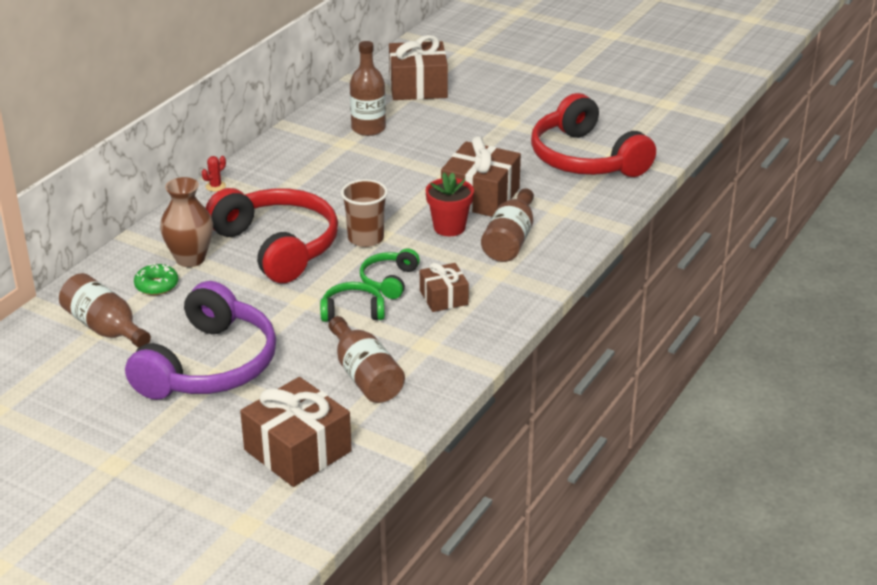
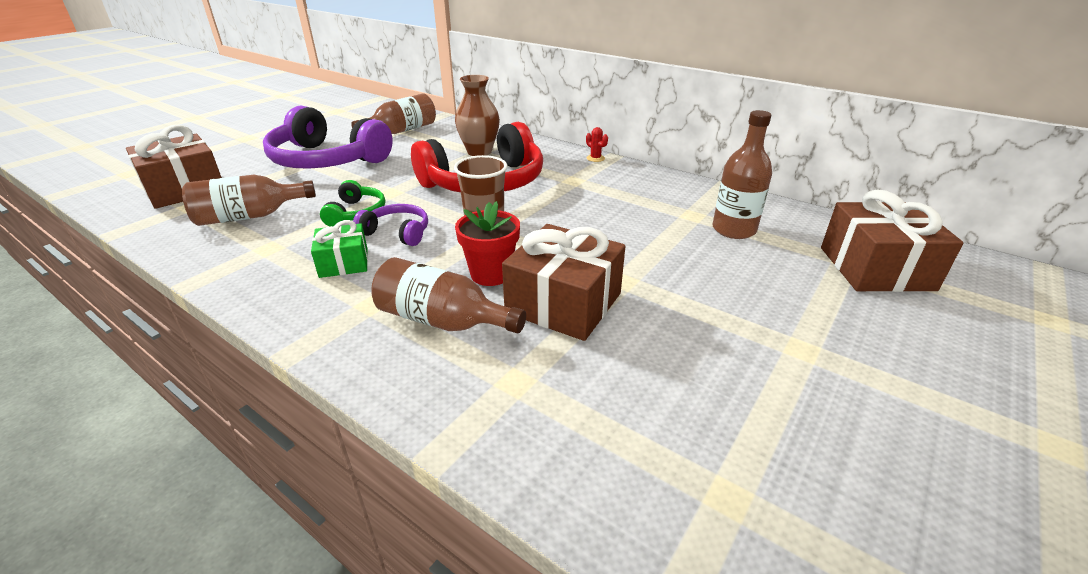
camera: 95 degrees right, 0 degrees up
green donut [134,263,178,295] -> none
green headphones [360,249,420,299] -> purple headphones [353,204,428,246]
brown gift [420,263,469,312] -> green gift [311,220,368,278]
red headphones [531,93,656,177] -> none

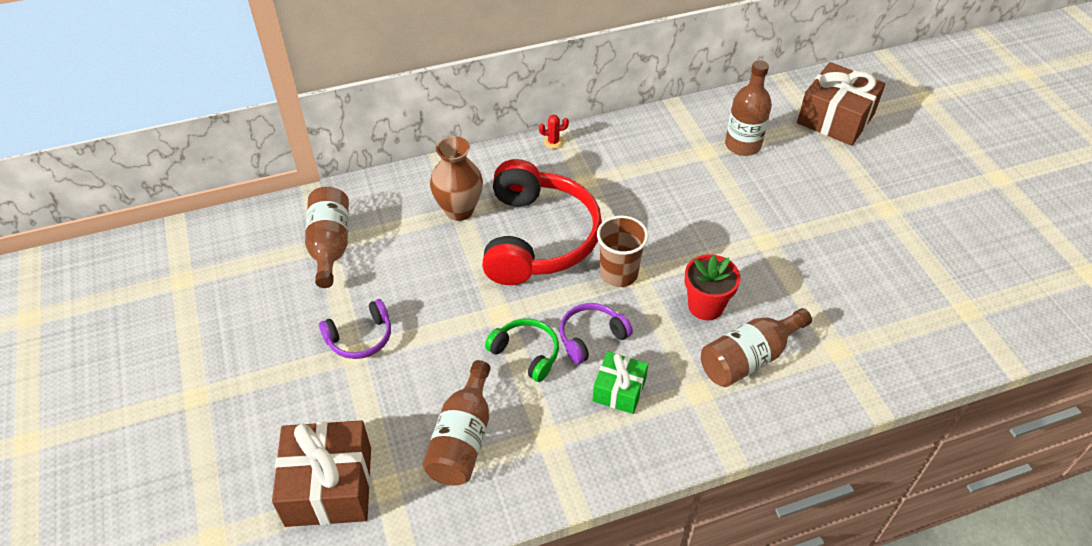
camera: 55 degrees left, 15 degrees up
purple headphones [263,106,393,169] -> purple headphones [319,299,391,359], size x0.47
brown gift [502,224,625,341] -> none

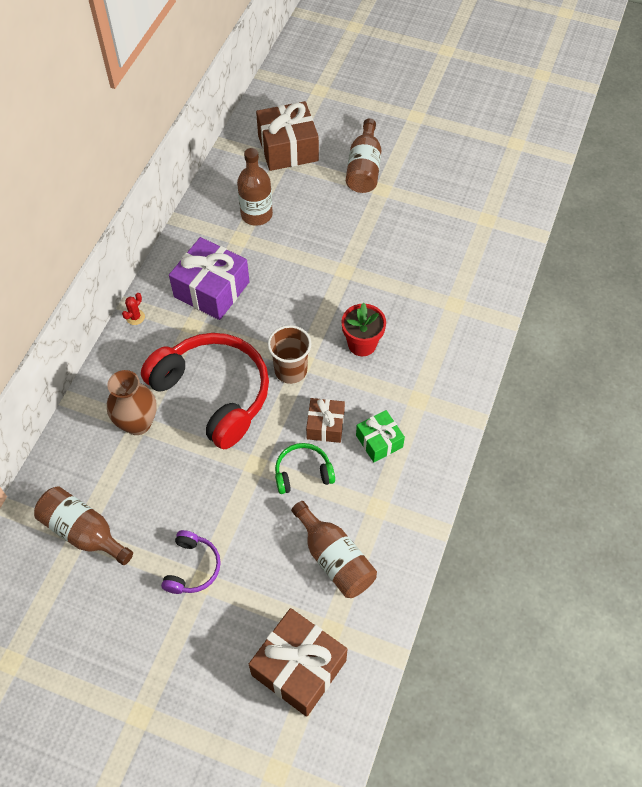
camera: 50 degrees left, 10 degrees up
purple headphones [560,303,633,364] -> brown gift [306,398,345,443]
brown bottle [701,308,812,387] -> brown bottle moved to [346,118,381,193]
none -> purple gift [169,237,250,320]

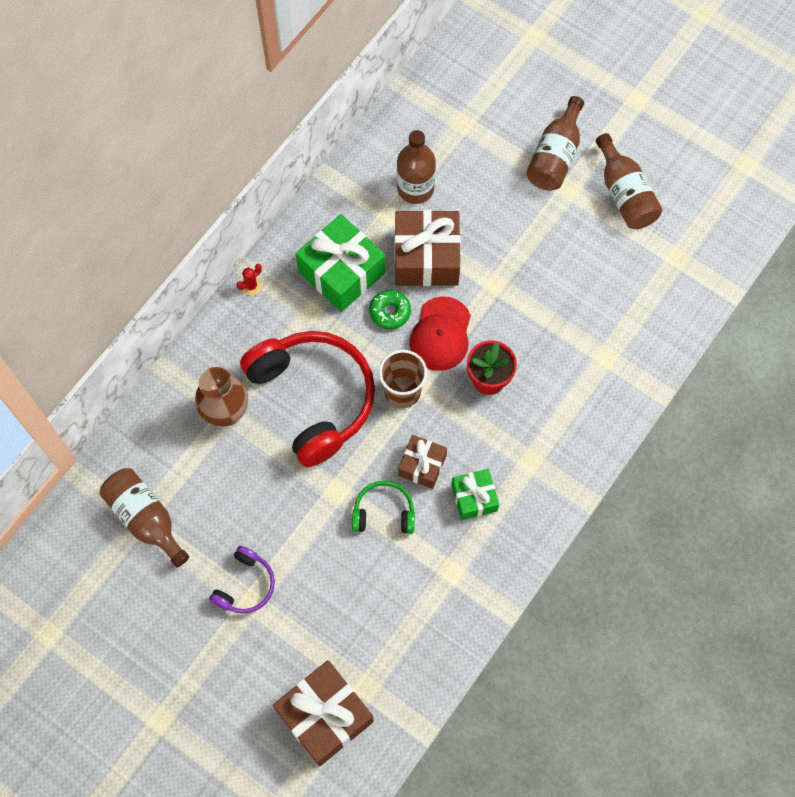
camera: 15 degrees right, 10 degrees up
purple gift [169,237,250,320] -> green gift [296,214,386,312]
brown gift [256,101,319,171] -> brown gift moved to [395,210,461,286]
brown bottle [291,501,377,598] -> brown bottle moved to [596,133,662,229]
none -> green donut [369,290,411,329]
none -> red cap [409,296,471,371]

